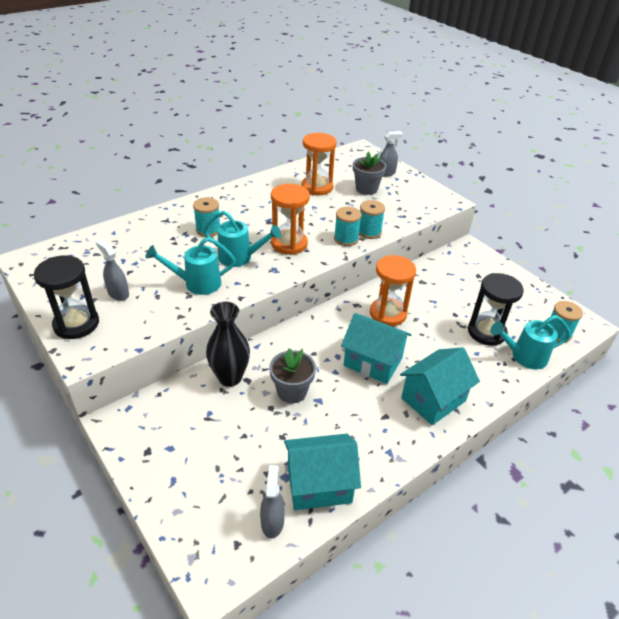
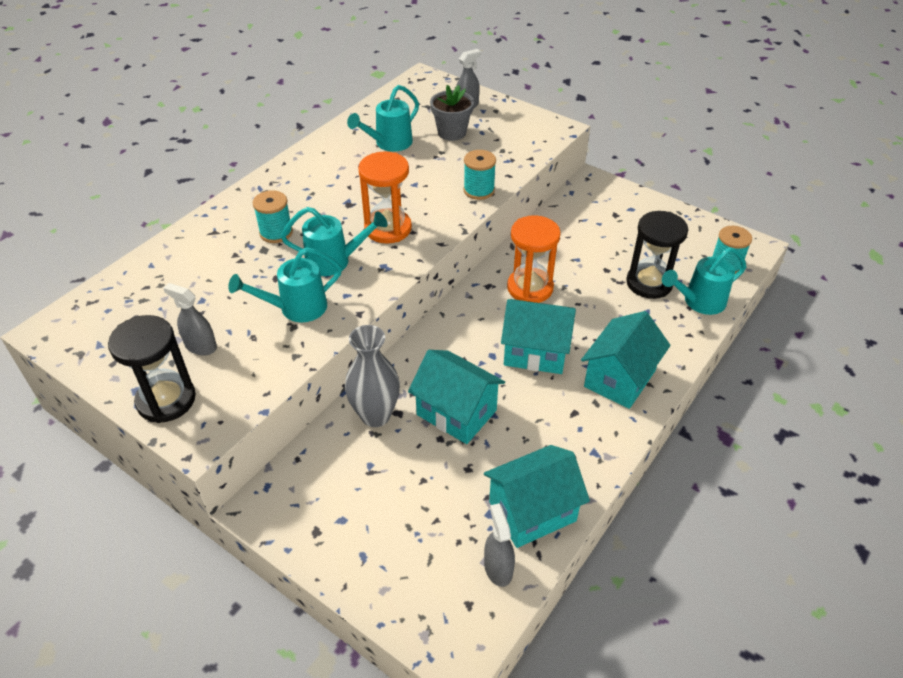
camera: 15 degrees left, 5 degrees up
black vase [206,302,250,387] -> grey vase [345,325,400,427]
grey flower pot [269,348,316,403] -> turquoise house [408,350,505,444]
orange hourglass [301,133,337,195] -> turquoise watering can [347,85,419,152]
turquoise spool [334,207,362,246] -> none

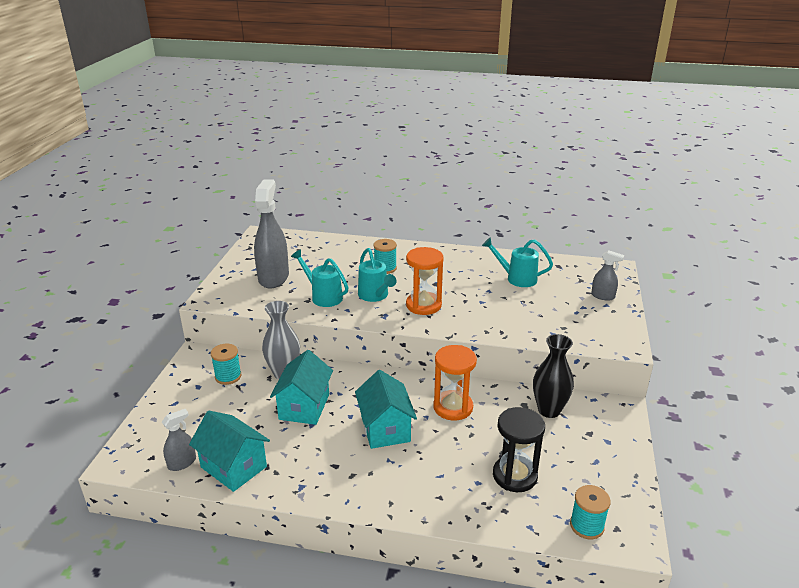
camera: 65 degrees right, 15 degrees down
black hourglass [108,315,196,423] -> none
grey spray bottle [163,283,217,356] -> grey spray bottle [254,179,289,289], size x2.04
grey flower pot [430,85,474,141] -> none
turquoise spool [463,150,496,200] -> turquoise spool moved to [211,344,242,385]
turquoise house [581,311,671,409] -> none
turquoise watering can [662,247,746,315] -> none
none -> black vase [533,334,574,418]

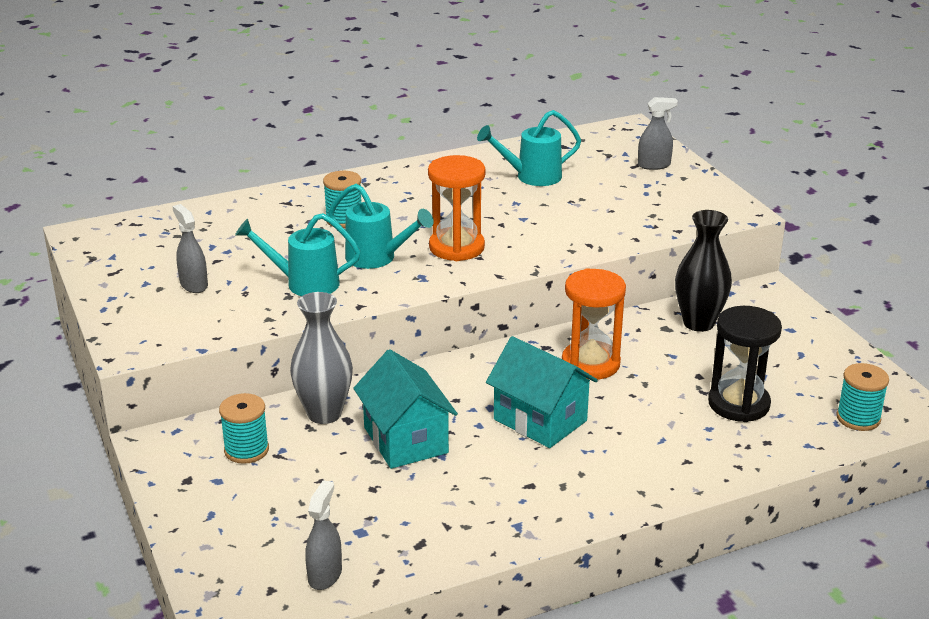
camera: 35 degrees left, 0 degrees up
turquoise house [189,410,270,492] -> none
grey spray bottle [254,179,289,289] -> grey spray bottle [172,204,208,293], size x0.49

